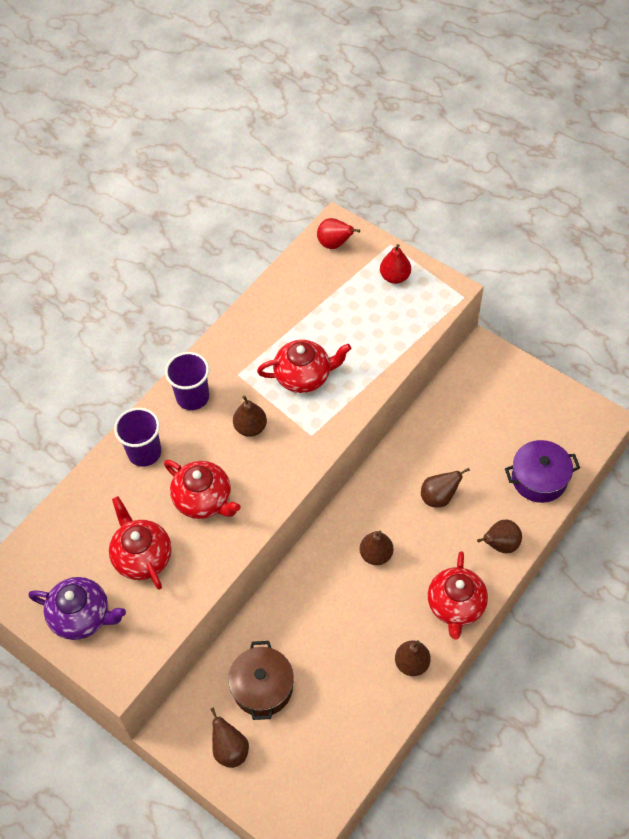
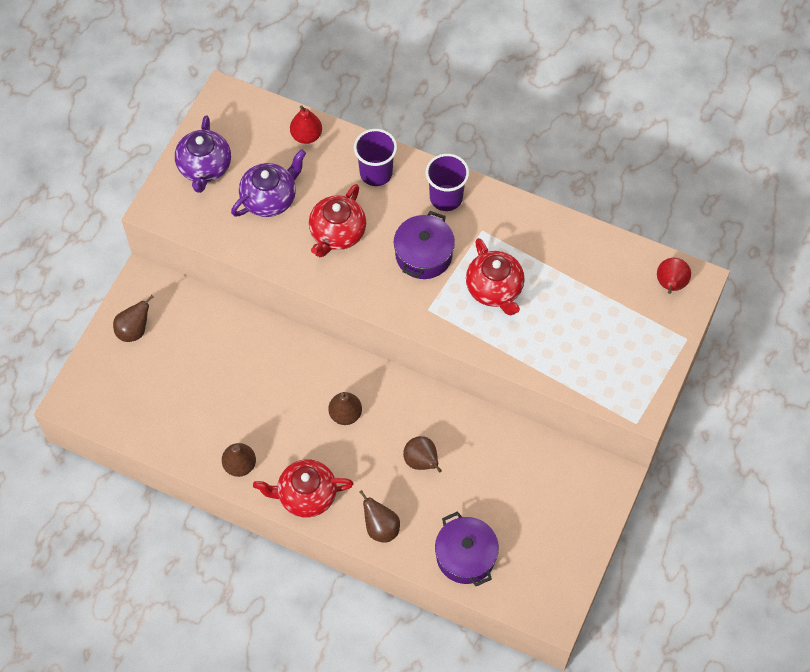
camera: 75 degrees right, 5 degrees up
red teapot [109,496,172,590] -> purple teapot [231,149,306,217]
brown pot [228,641,294,720] -> none
brown pear [233,395,267,437] -> purple pot [394,211,455,279]
red pear [380,244,411,284] -> red pear moved to [290,105,322,144]

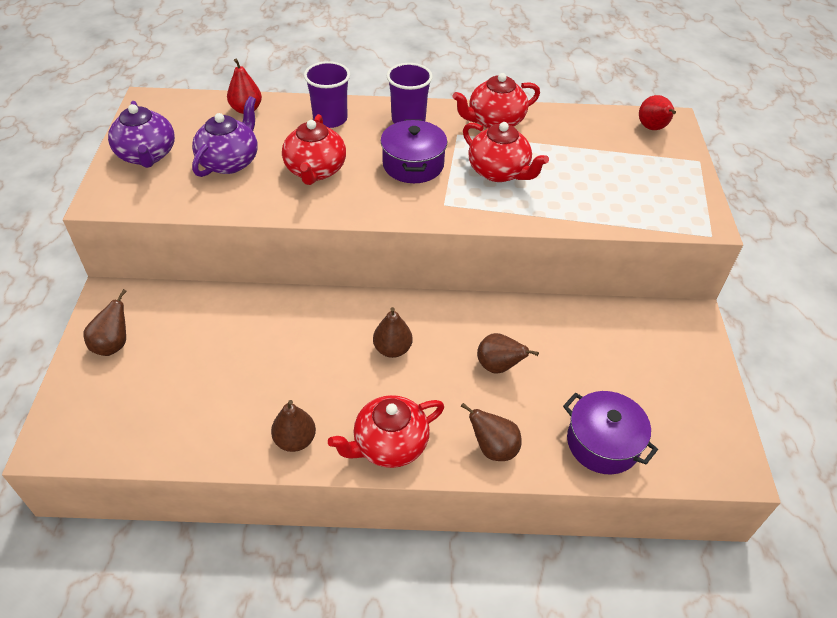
camera: 25 degrees left, 15 degrees down
none -> red teapot [452,73,540,129]

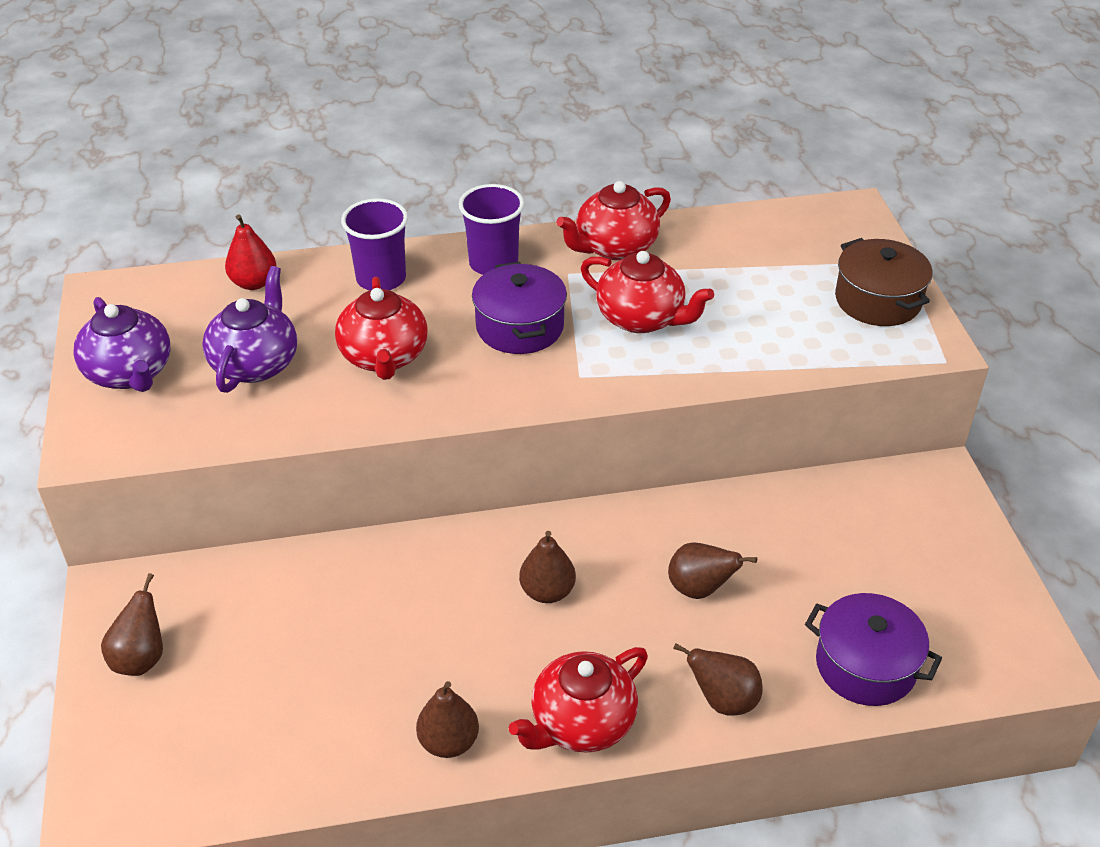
camera: 10 degrees left, 5 degrees down
red pear [639,95,676,130] -> none
none -> brown pot [835,238,933,326]

